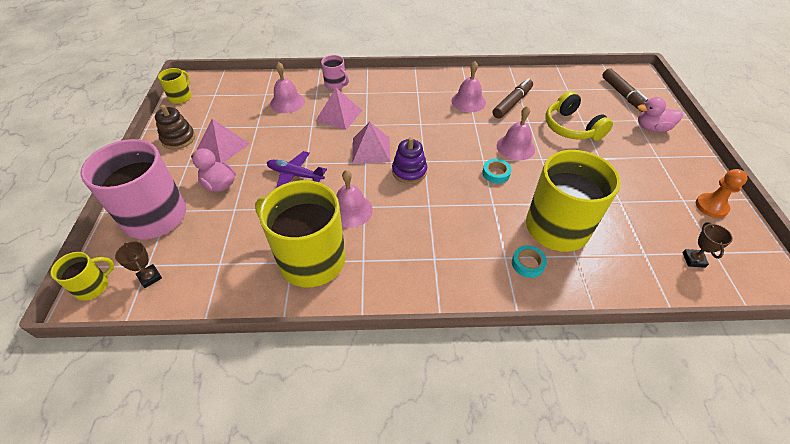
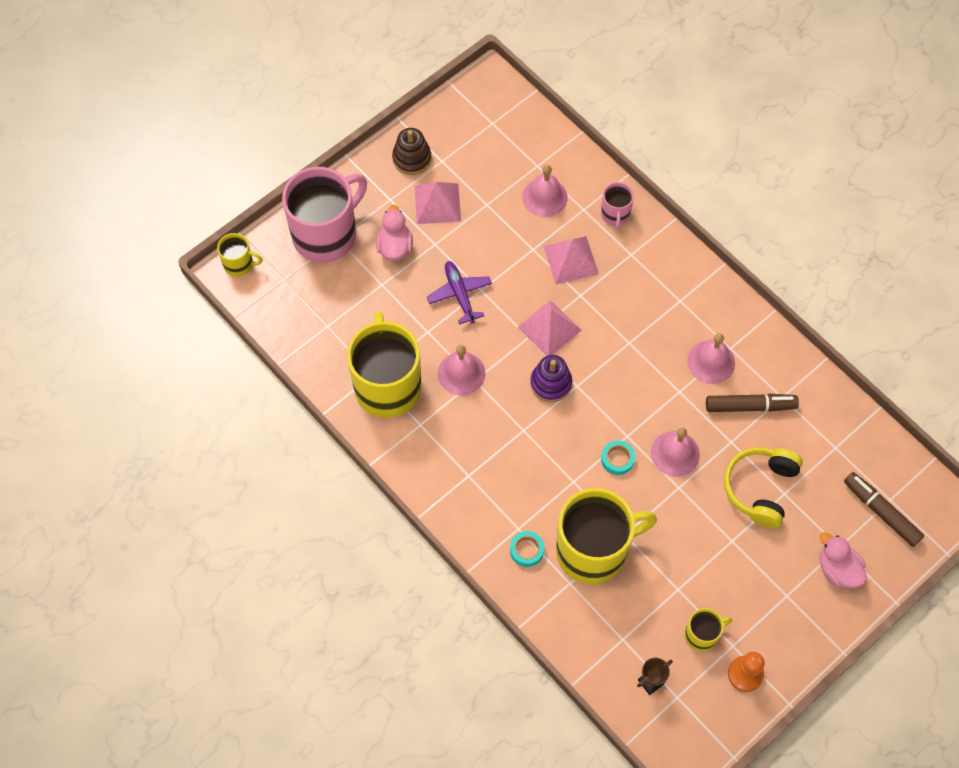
camera: 50 degrees right, 15 degrees up
brown trophy [115,242,162,288] -> none
yellow mug [158,68,192,104] -> yellow mug moved to [685,608,732,652]
brown marker [602,68,647,112] -> brown marker turned 105 degrees clockwise [844,472,924,547]

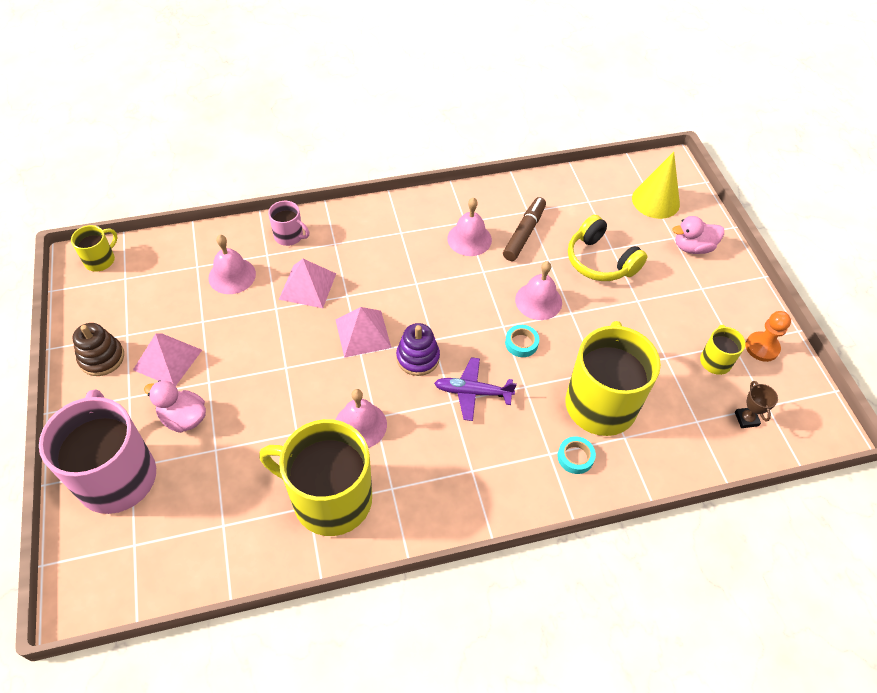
camera: 65 degrees left, 10 degrees down
yellow mug [217,233,263,277] -> yellow mug moved to [71,225,118,272]
purple plane [427,261,492,324] -> purple plane moved to [434,357,517,421]
brown marker [844,472,924,547] -> yellow cone [632,152,680,219]

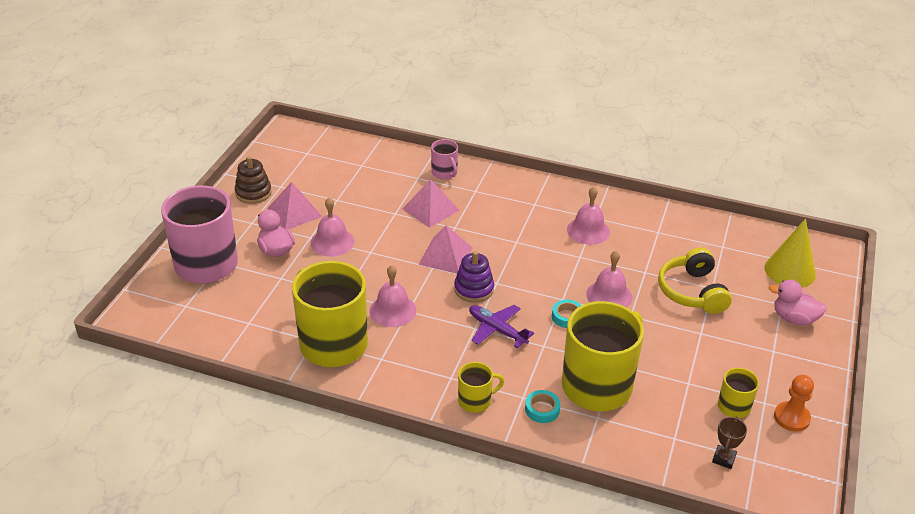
camera: 35 degrees right, 15 degrees down
yellow mug [71,225,118,272] -> yellow mug moved to [458,362,504,413]
pink bell [208,235,256,294] -> pink bell moved to [311,197,354,256]
brown marker [503,197,546,261] -> none

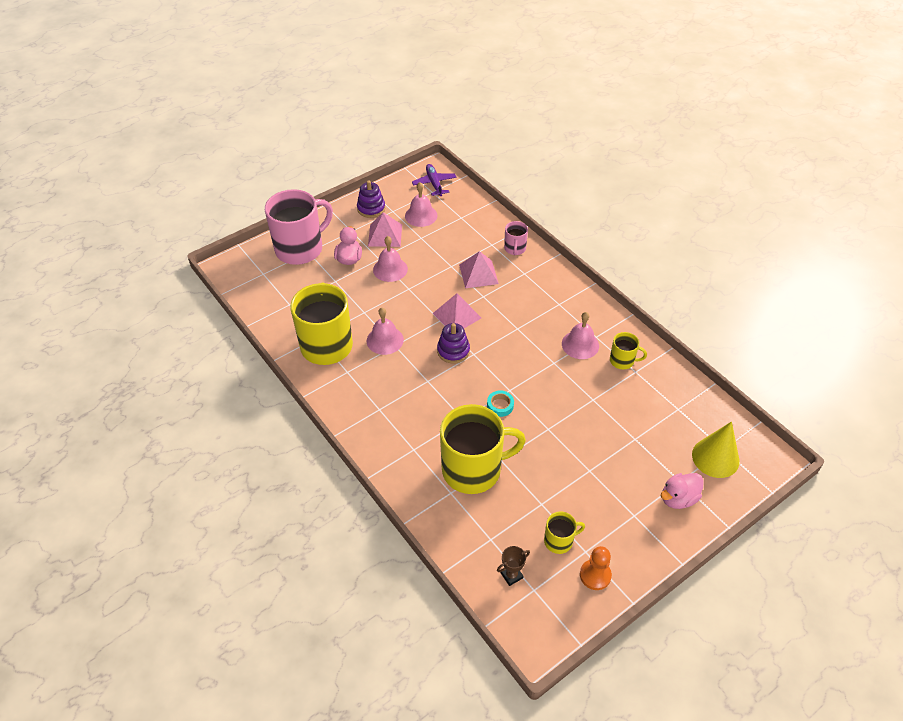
camera: 35 degrees right, 10 degrees up
brown stacking toy [235,156,272,204] -> purple stacking toy [357,180,385,218]
yellow mug [458,362,504,413] -> yellow mug moved to [610,332,647,369]
purple plane [469,305,534,348] -> purple plane moved to [412,164,457,196]
turquoise tape [525,390,561,423] -> none
pink bell [586,251,632,308] -> pink bell moved to [405,182,438,227]
yellow headphones [658,247,732,314] -> none
pink duck [769,280,827,325] -> pink duck turned 90 degrees counterclockwise [661,473,704,509]

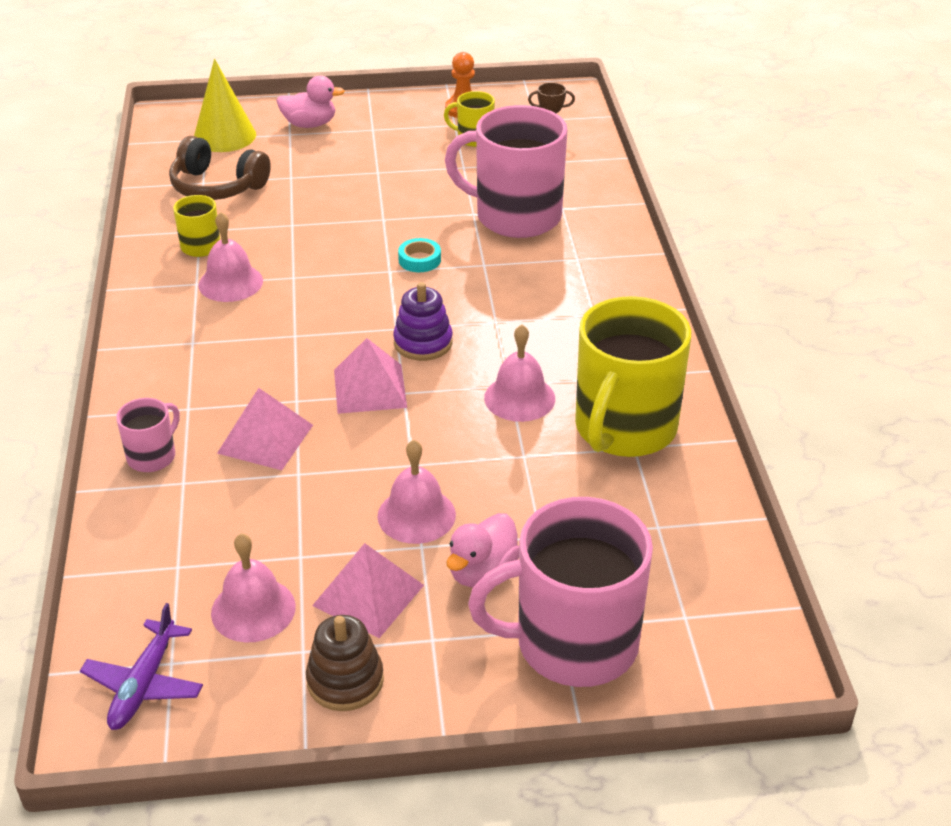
camera: 150 degrees left, 10 degrees down
purple stacking toy [357,180,385,218] -> brown stacking toy [306,615,384,711]
yellow mug [440,404,526,494] -> pink mug [445,105,567,238]
none -> brown headphones [169,136,271,200]

